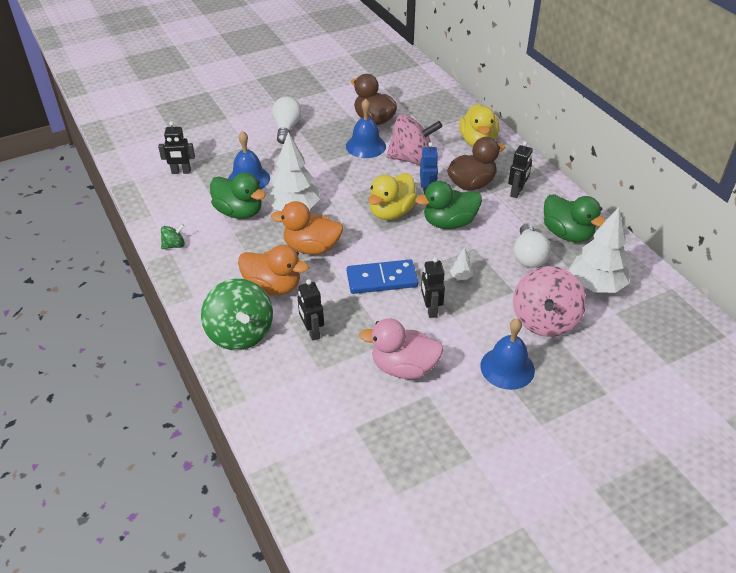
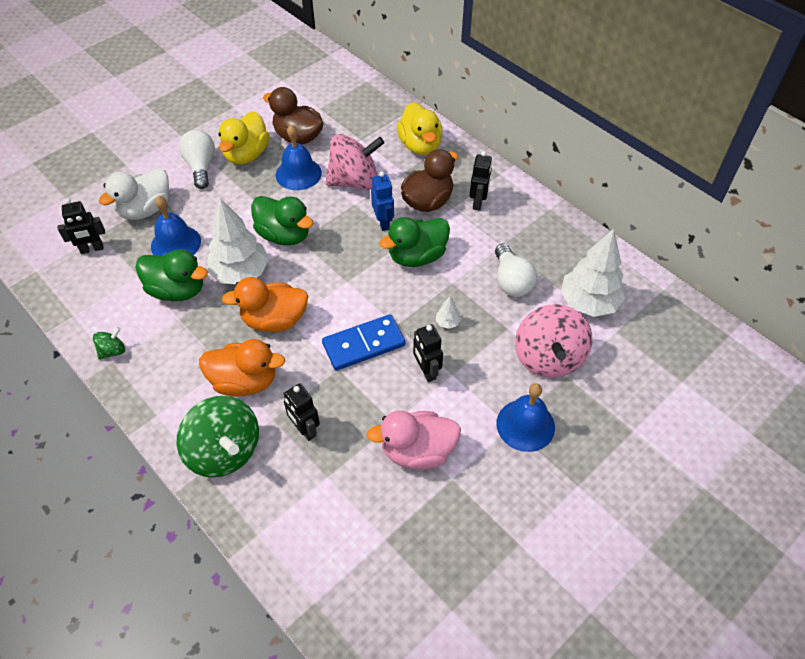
camera: 15 degrees left, 10 degrees up
yellow duck [368,173,418,220] -> yellow duck moved to [218,112,269,165]
green duck [544,194,606,243] -> green duck moved to [251,196,313,246]
none -> white duck [99,168,169,220]

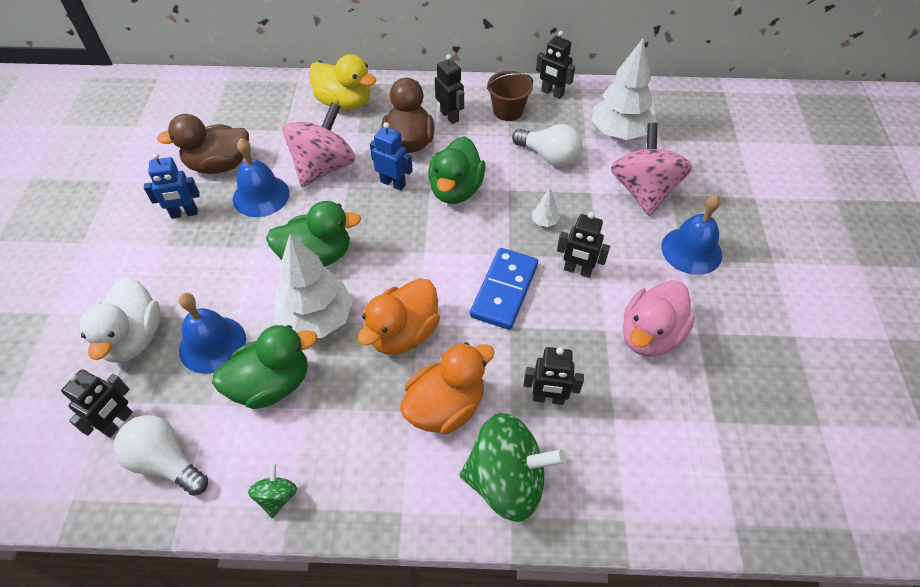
camera: 45 degrees left, 0 degrees up
white light bulb [179,130,215,189] -> white light bulb moved to [114,415,208,496]
yellow duck [218,112,269,165] -> blue robot [144,153,200,218]
pink spinning top [515,304,592,378] -> pink spinning top turned 135 degrees counterclockwise [611,123,692,216]
none -> brown bucket [487,71,533,121]
none -> black robot [536,31,575,99]

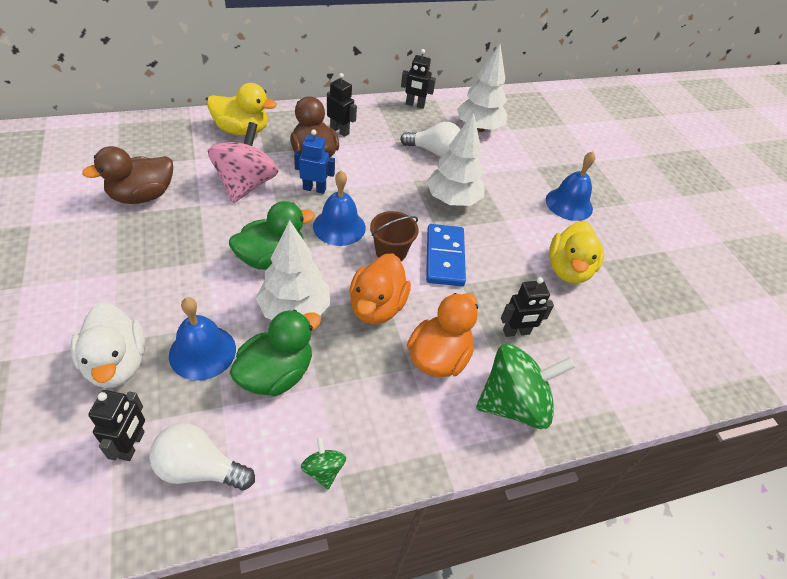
camera: 25 degrees left, 5 degrees down
blue robot [144,153,200,218] -> none
blue bell [233,138,290,217] -> blue bell moved to [313,170,366,246]
green duck [428,136,486,204] -> none
brown bucket [487,71,533,121] -> brown bucket moved to [370,211,419,261]
white tree [532,189,560,227] -> white tree [426,112,484,206], size x2.48
black robot [557,212,610,278] -> none
pink spinning top [611,123,692,216] -> none
pink duck [623,280,695,357] -> yellow duck [549,221,604,284]

